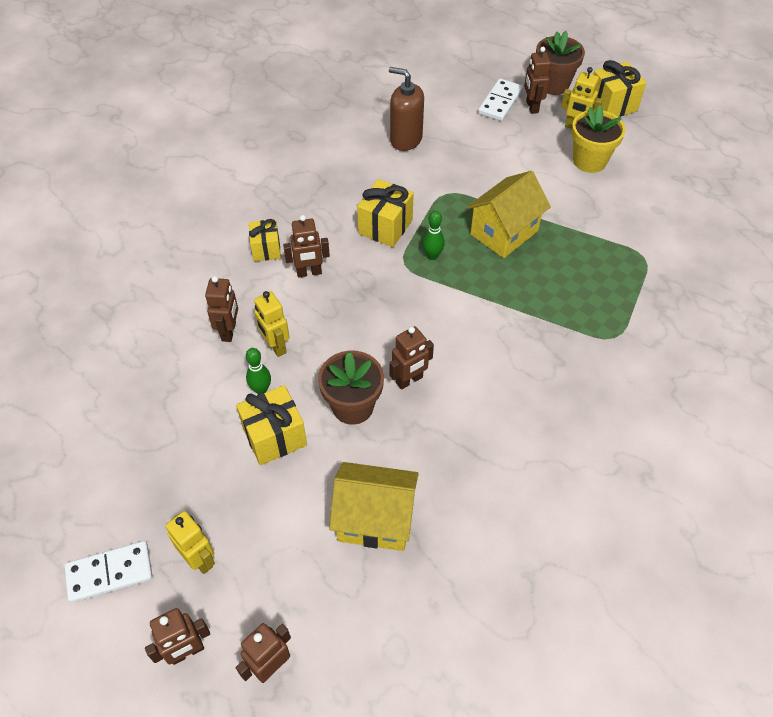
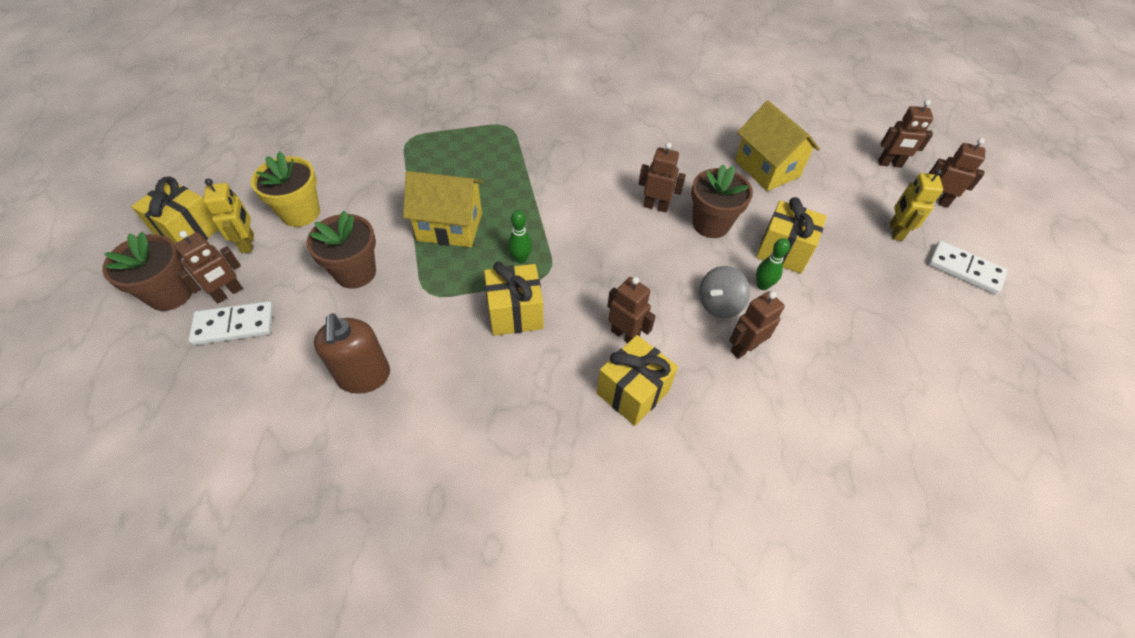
camera: 130 degrees left, 0 degrees up
yellow gift [249,219,281,261] -> yellow gift [597,335,678,426], size x1.50
yellow robot [254,291,290,357] -> grey spinning top [699,266,750,318]
none -> brown flower pot [307,211,376,289]

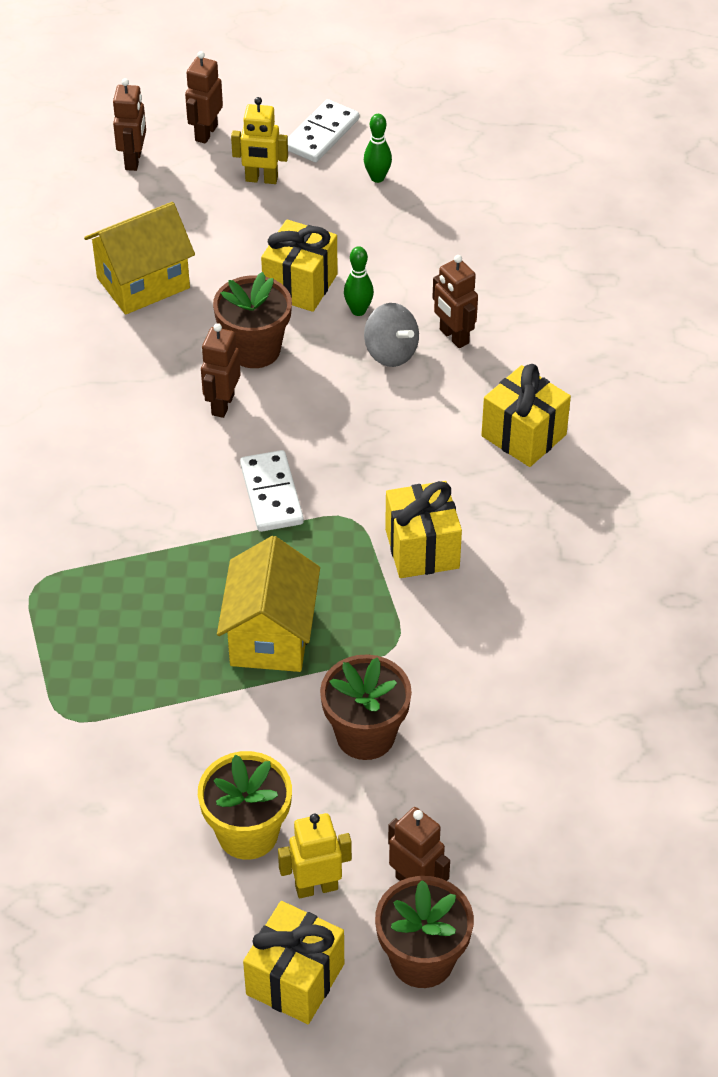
camera: 90 degrees left, 5 degrees down
white domino [188,301,274,345] -> white domino moved to [240,450,304,532]
brown soap dispenser [314,313,390,394] -> none
green bowling pin [508,210,532,264] -> green bowling pin moved to [364,114,392,183]
brown robot [607,277,656,343] -> none

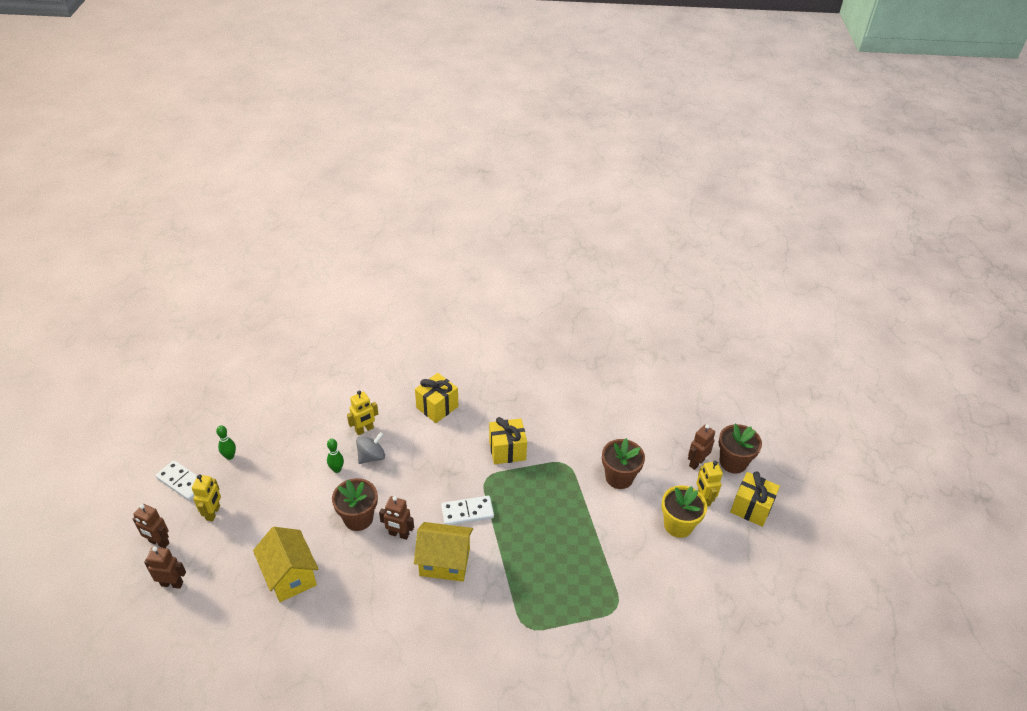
camera: 90 degrees left, 5 degrees down
yellow house [217,536,320,672] -> yellow house moved to [414,522,473,582]
yellow gift [261,219,338,312] -> none
brown robot [432,255,478,348] -> yellow robot [347,390,378,435]

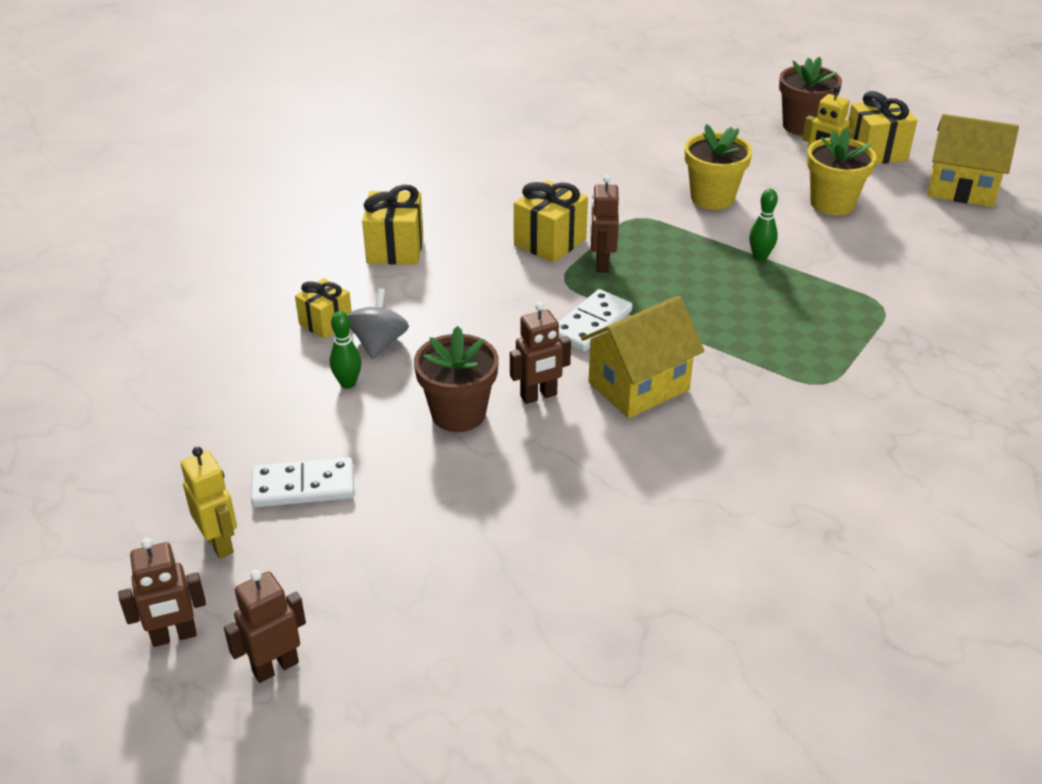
camera: 40 degrees left, 5 degrees down
white domino [155,460,197,501] -> white domino moved to [251,457,354,507]
green bowling pin [216,425,236,460] -> green bowling pin moved to [749,189,778,261]
yellow house [253,527,318,602] -> yellow house moved to [928,114,1019,207]
yellow robot [347,390,378,435] -> yellow gift [295,278,352,339]
brown flower pot [602,438,645,489] -> yellow flower pot [685,124,752,210]
brown robot [688,424,715,470] -> brown robot moved to [590,175,619,273]

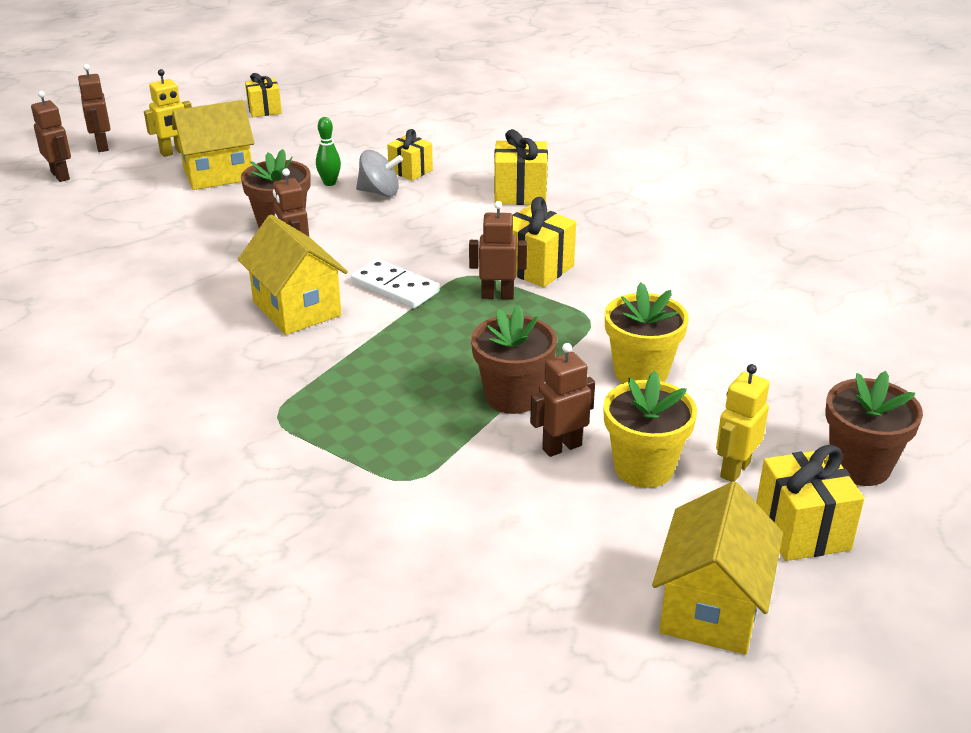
camera: 90 degrees right, 5 degrees down
white domino [251,457,354,507] -> yellow house [172,100,255,190]
green bowling pin [749,189,778,261] -> brown flower pot [471,305,557,414]
none -> yellow gift [245,73,282,117]
none -> brown robot [530,343,595,457]

